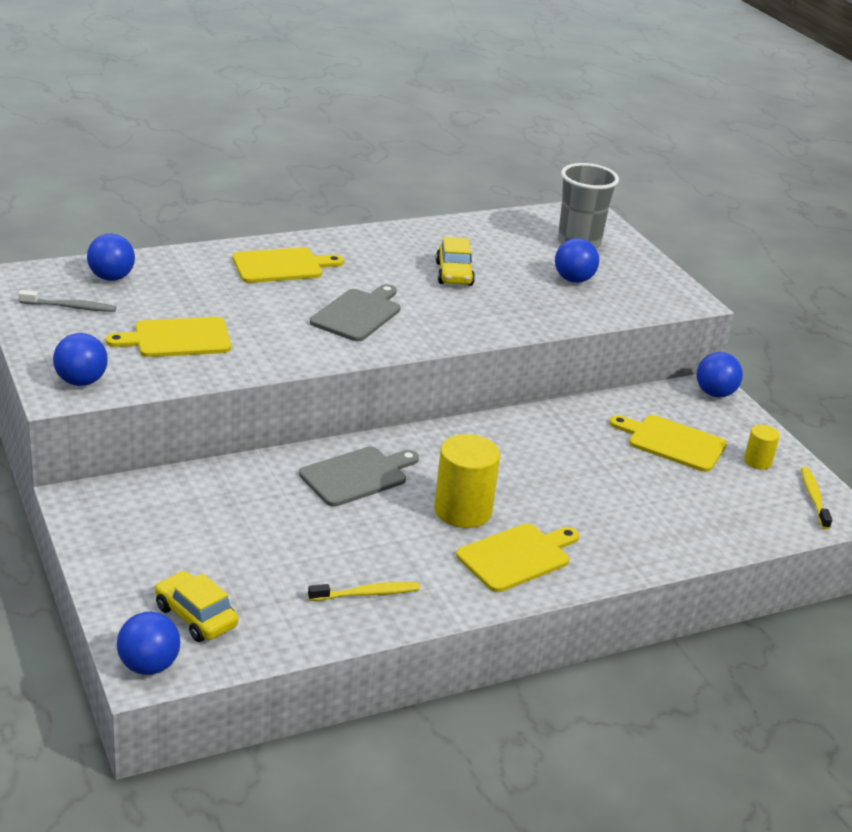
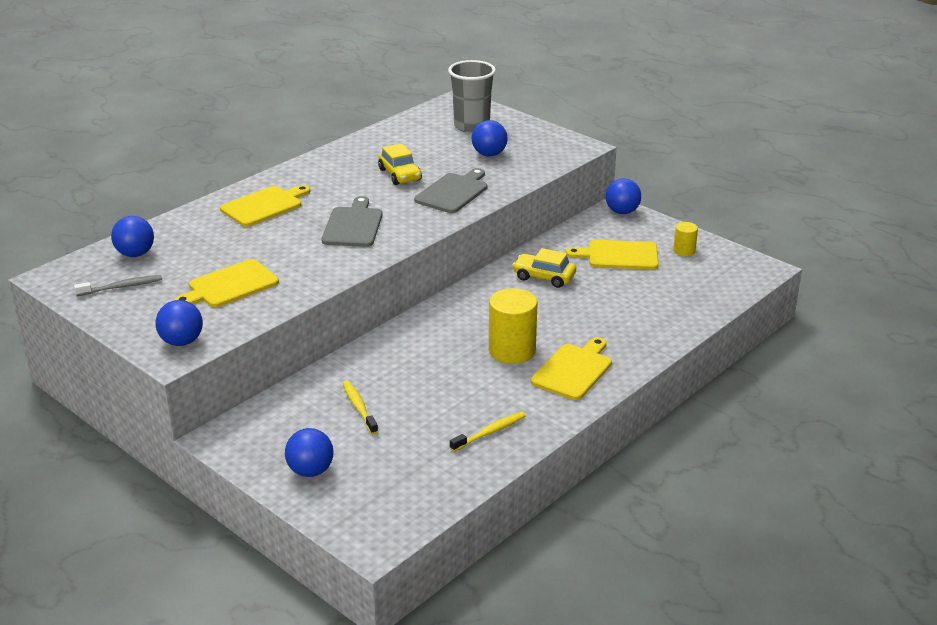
camera: 20 degrees left, 0 degrees up
blue ball [117,612,180,675] -> blue ball moved to [285,428,334,477]
yellow car [155,571,238,642] -> yellow car moved to [512,248,576,288]
grey cutting board [299,447,419,507] -> grey cutting board moved to [414,168,487,213]
yellow toothbrush [801,467,832,530] -> yellow toothbrush moved to [343,380,378,434]

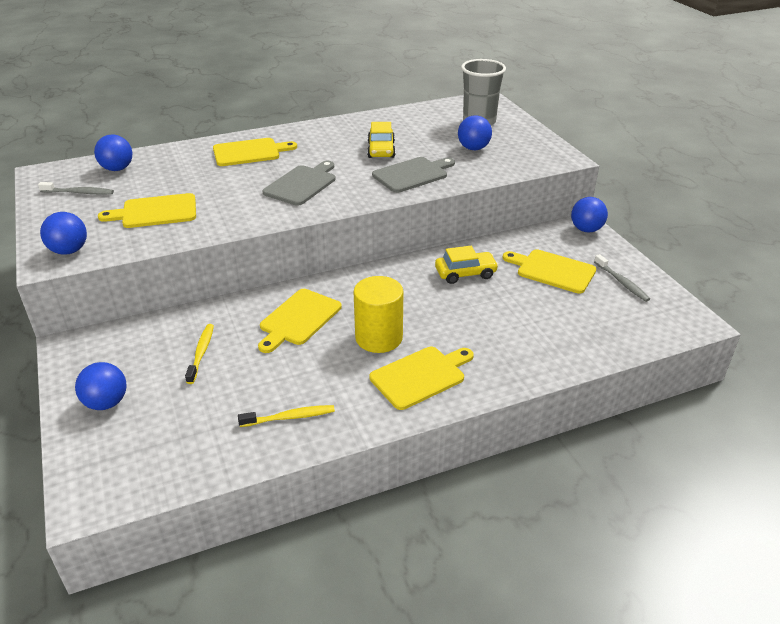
camera: 25 degrees right, 5 degrees up
yellow car [512,248,576,288] -> yellow car turned 120 degrees clockwise [435,246,499,284]
yellow cylinder [673,222,698,256] -> grey toothbrush [594,254,650,302]
none -> yellow cutting board [258,289,342,353]

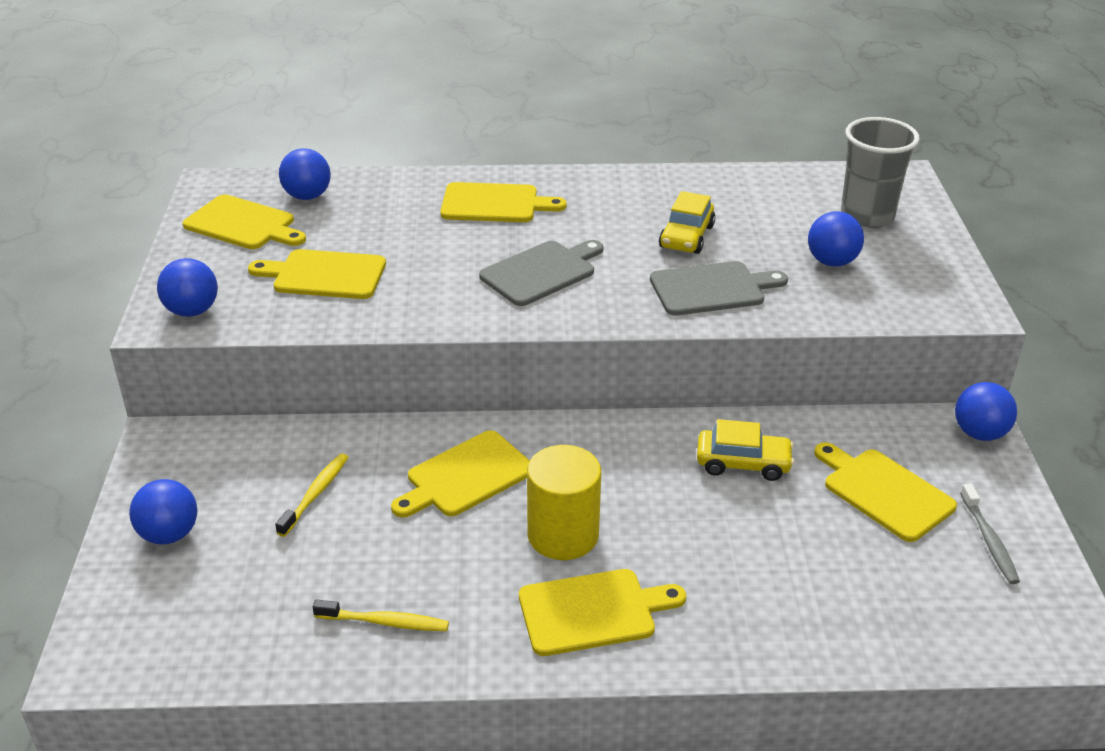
camera: 20 degrees right, 0 degrees up
grey toothbrush [38,182,114,195] -> yellow cutting board [183,194,306,249]

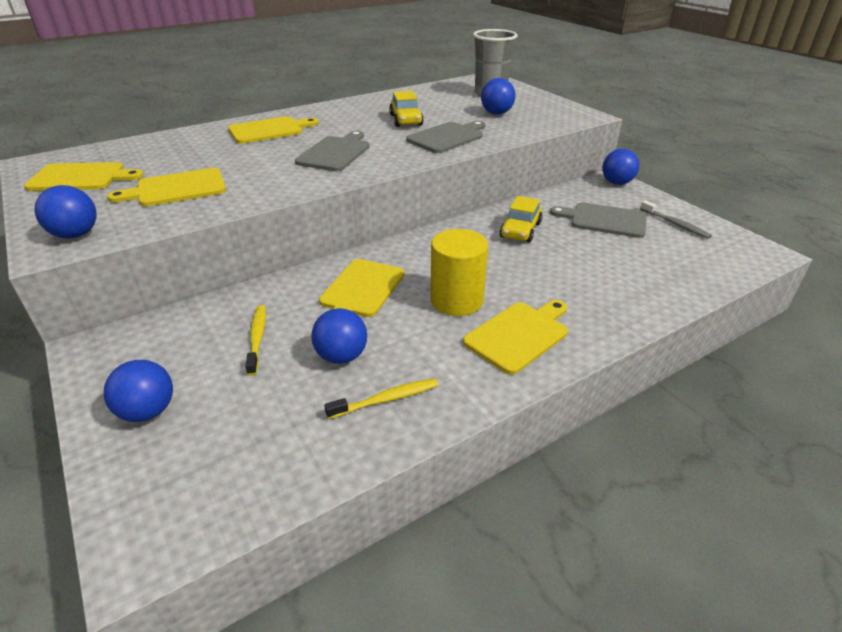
camera: 30 degrees left, 0 degrees up
blue ball [279,148,331,200] -> blue ball moved to [311,308,367,364]
yellow car [697,419,794,481] -> yellow car turned 135 degrees clockwise [500,196,542,242]
yellow cutting board [814,442,957,542] -> grey cutting board [550,202,647,238]

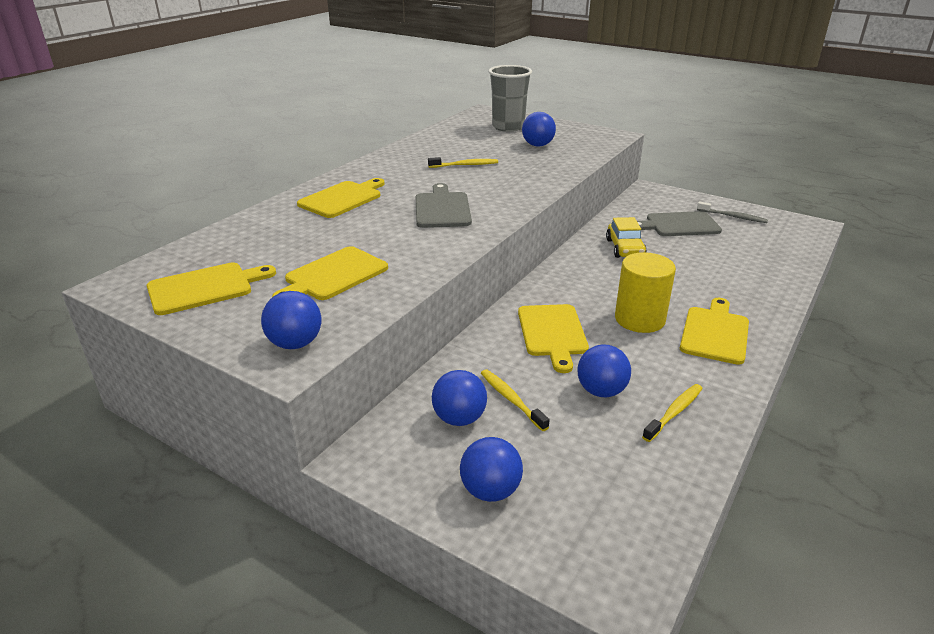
camera: 25 degrees left, 5 degrees down
yellow car [389,91,424,127] -> yellow toothbrush [428,157,498,168]
grey cutting board [406,121,485,153] -> none
blue ball [602,149,639,185] -> blue ball moved to [432,370,487,426]

